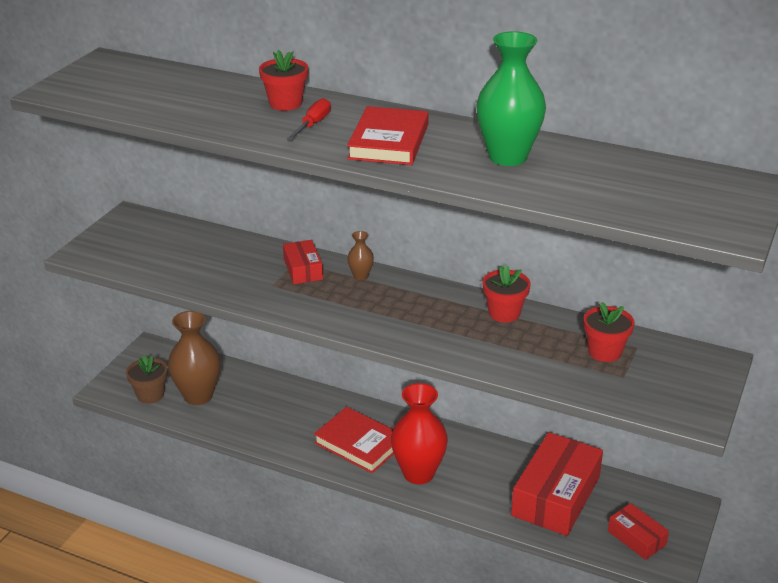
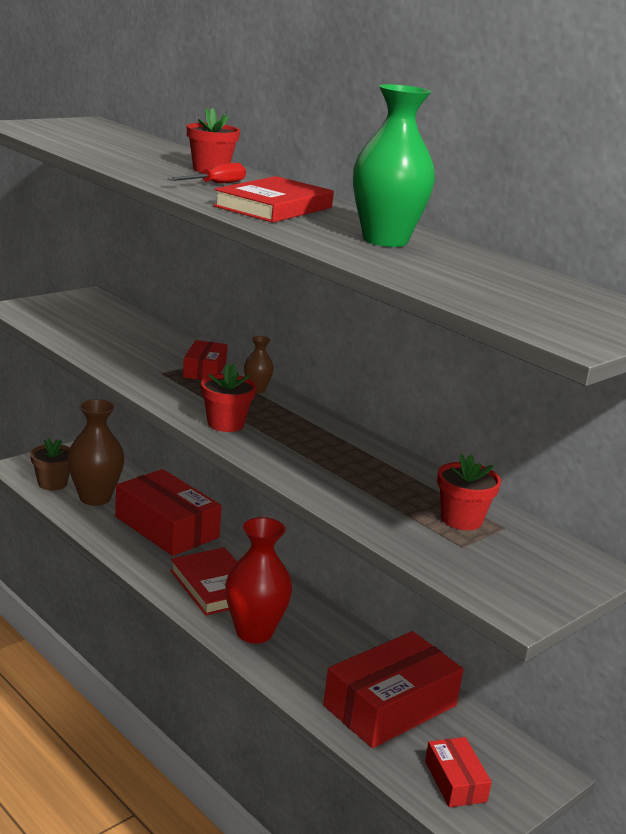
camera: 20 degrees right, 10 degrees down
red flower pot [482,265,531,323] -> red flower pot moved to [201,364,257,432]
none -> red box [115,469,222,556]

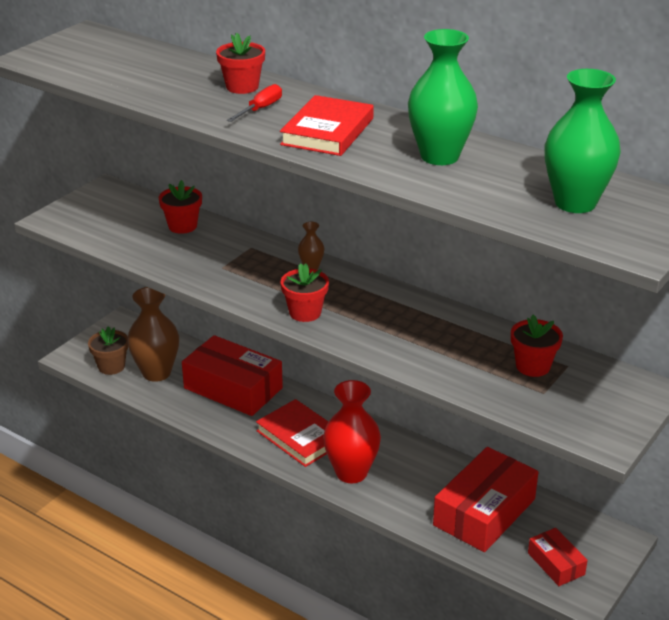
camera: 10 degrees left, 10 degrees up
red box [183,340,227,380] -> none
none -> red flower pot [159,180,202,234]
none -> green vase [544,69,621,213]

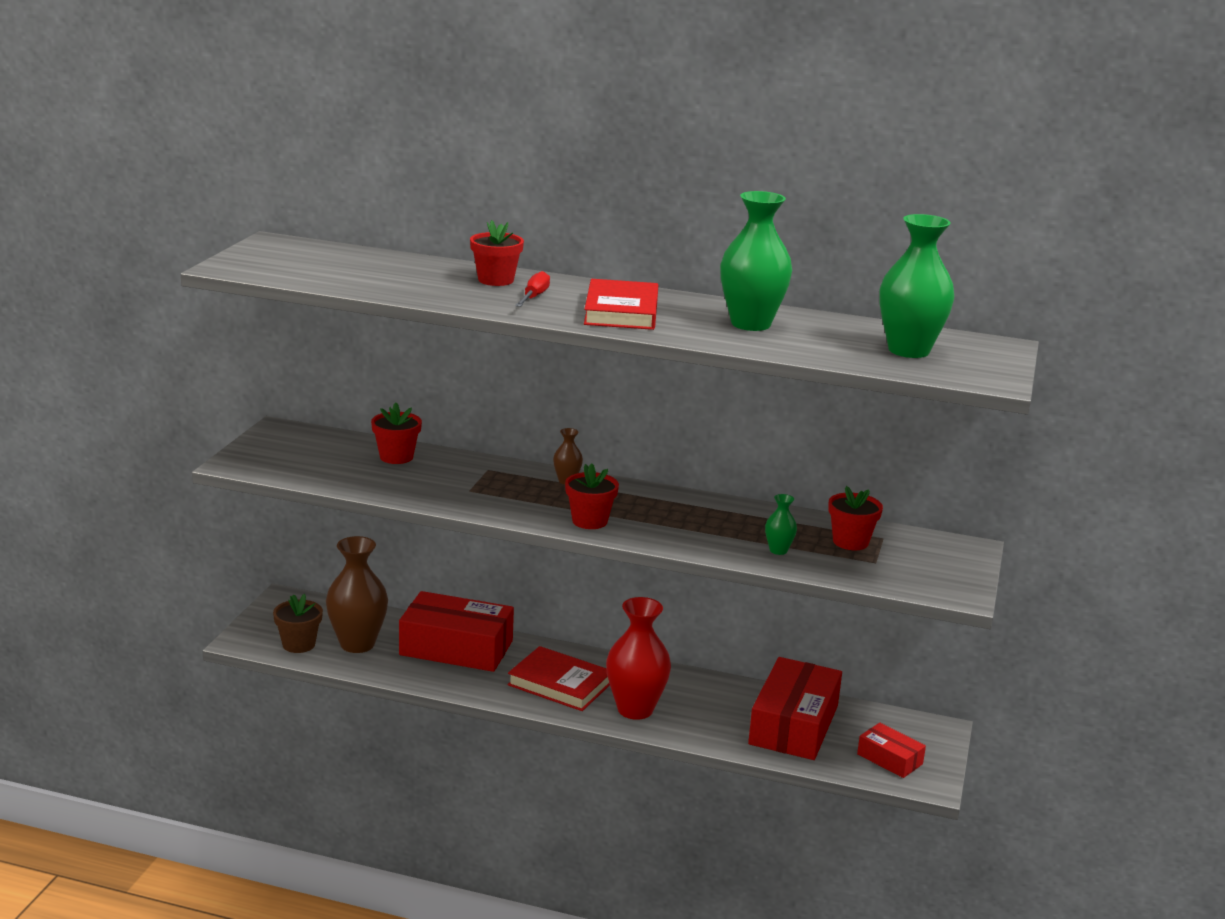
camera: 20 degrees left, 10 degrees down
none -> green vase [765,494,797,555]

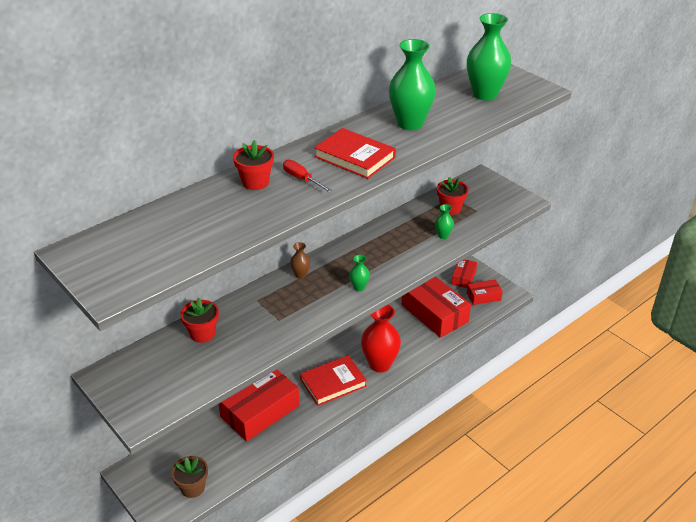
camera: 55 degrees left, 15 degrees up
brown vase [326,536,388,653] -> none
red flower pot [565,463,619,529] -> green vase [349,255,370,291]
none -> red box [451,259,477,288]

